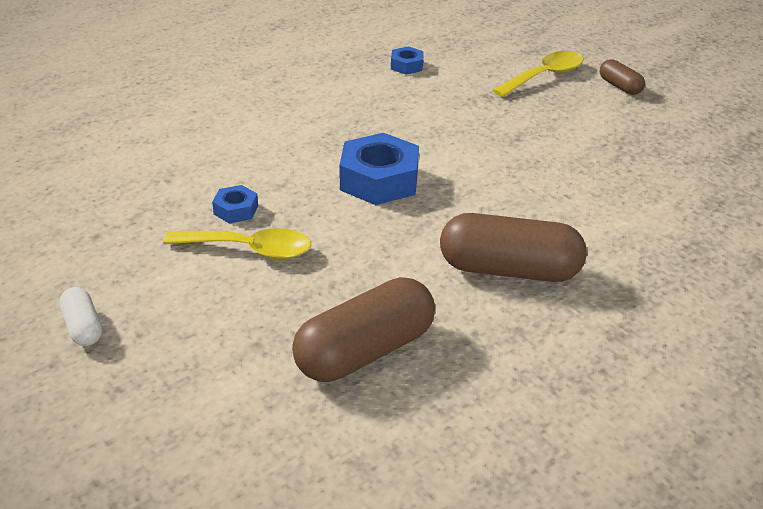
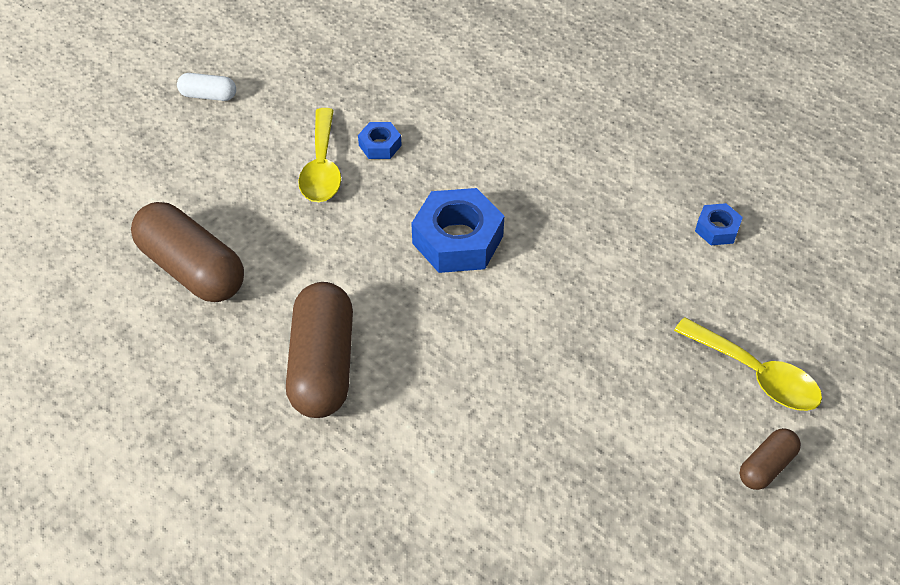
camera: 80 degrees right, 15 degrees up
white capsule [59,287,102,346] -> white capsule turned 45 degrees clockwise [177,73,236,101]

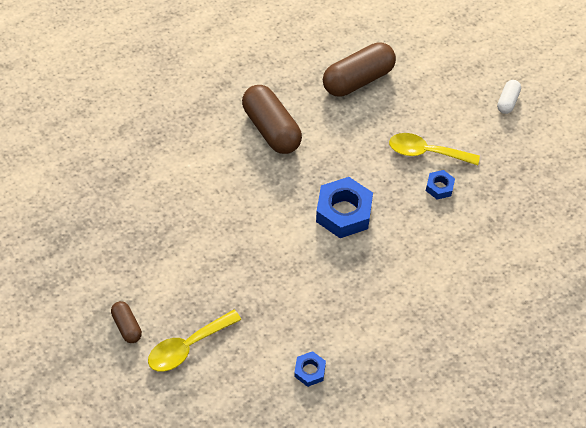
camera: 105 degrees right, 5 degrees up
brown capsule [286,282,353,418] -> brown capsule turned 45 degrees clockwise [242,85,302,154]

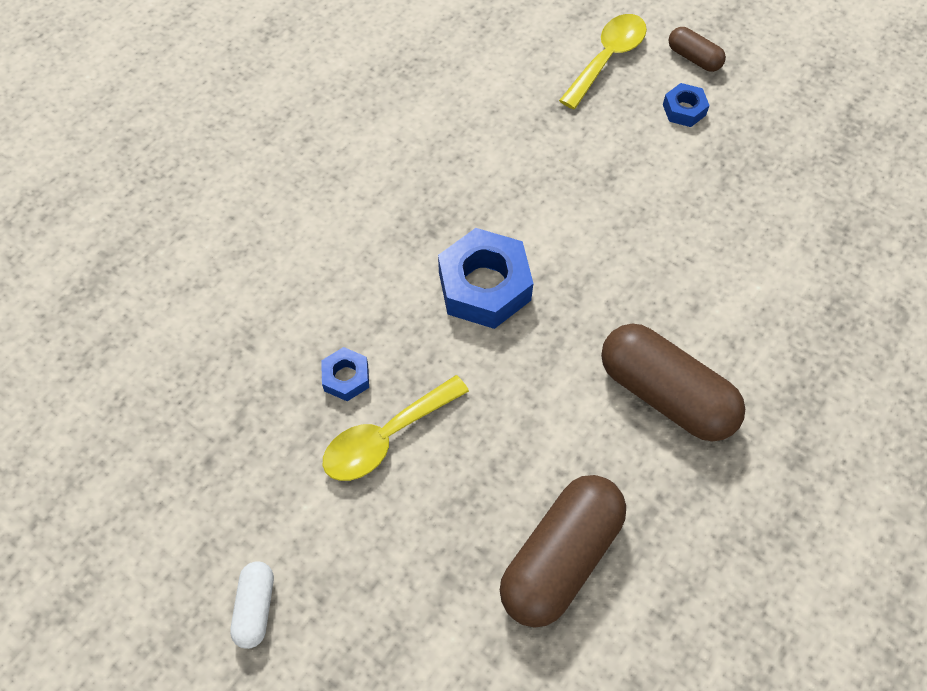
camera: 160 degrees right, 5 degrees up
blue nut [294,351,326,387] -> blue nut moved to [663,83,710,127]
yellow spoon [389,133,480,165] -> yellow spoon turned 150 degrees clockwise [323,375,469,481]

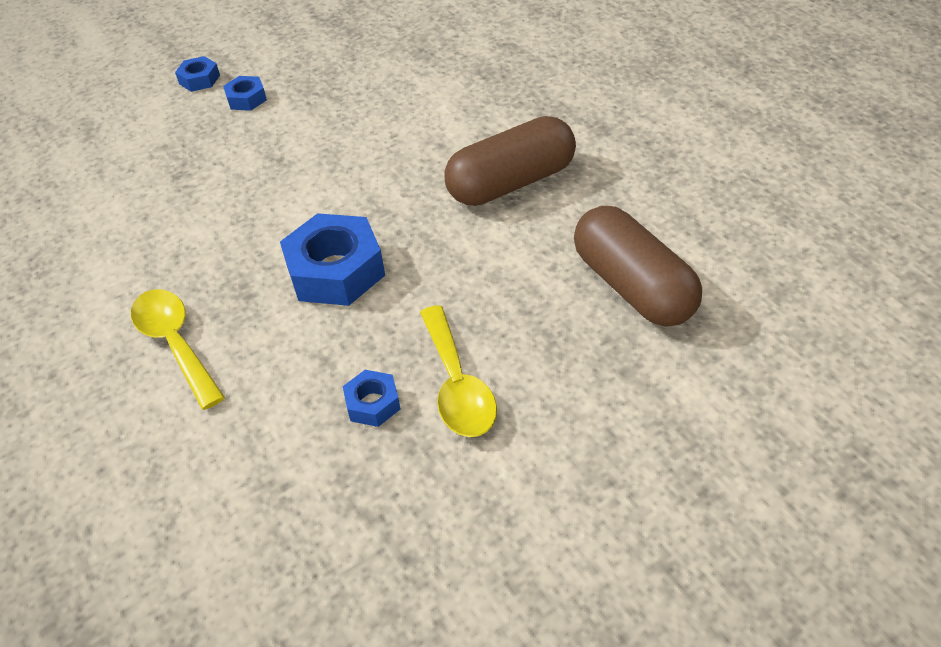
camera: 65 degrees left, 15 degrees down
white capsule [230,561,274,649] -> none
yellow spoon [559,14,647,109] -> yellow spoon moved to [131,289,225,410]
brown capsule [668,27,726,72] -> blue nut [175,56,220,92]

